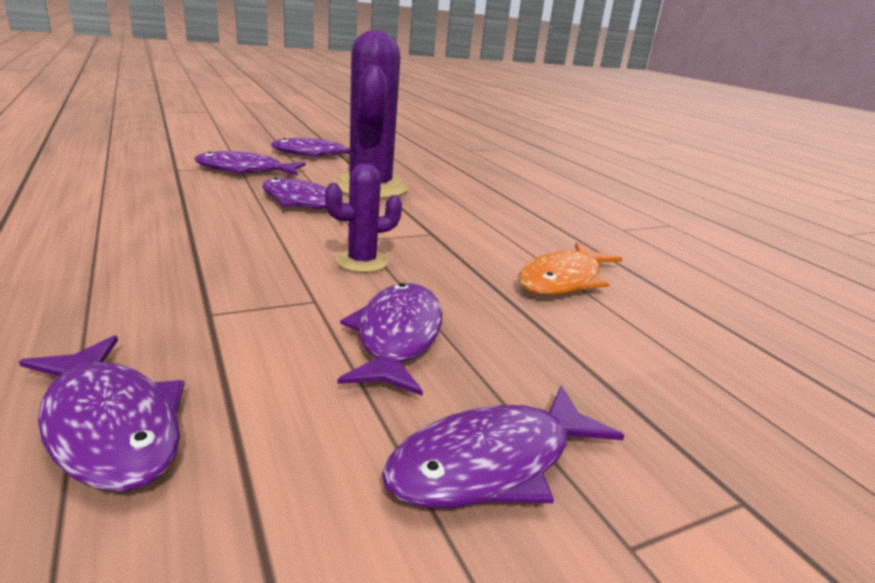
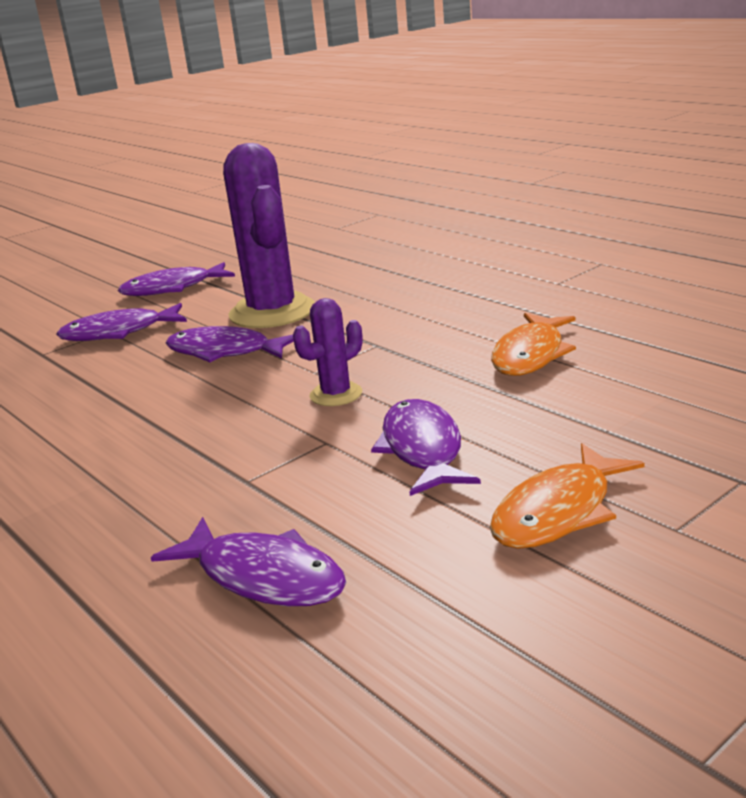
camera: 10 degrees left, 0 degrees up
purple fish [382,385,624,508] -> orange fish [490,443,645,549]

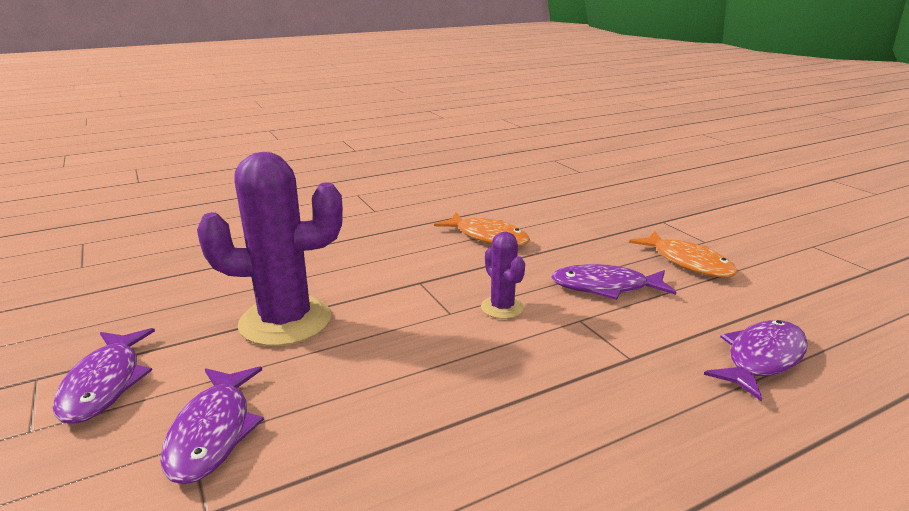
camera: 80 degrees left, 0 degrees up
purple fish [165,326,294,362] -> none

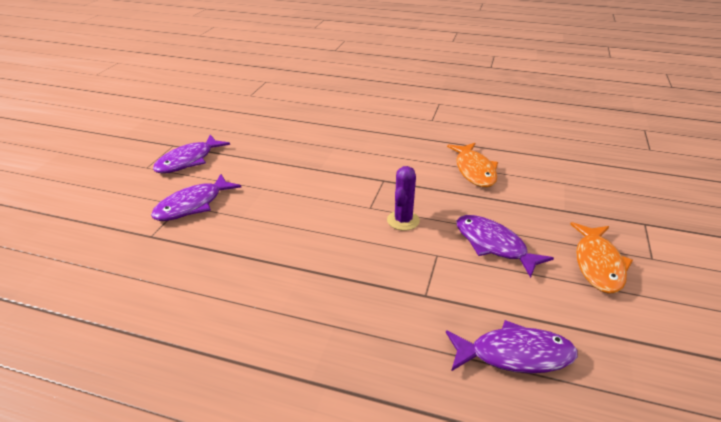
camera: 45 degrees right, 10 degrees up
purple cactus [197,152,343,346] -> none

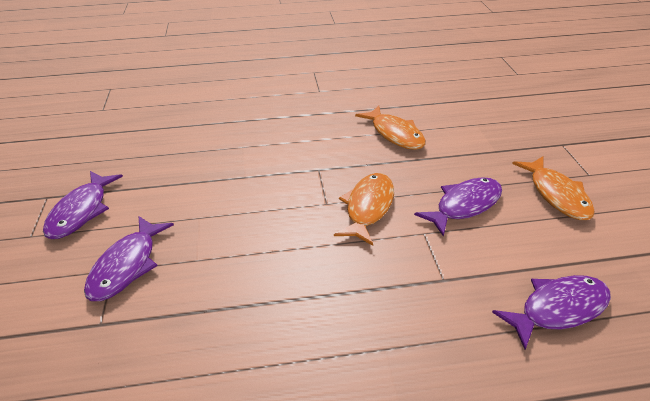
camera: 25 degrees left, 5 degrees up
purple cactus [387,166,420,231] -> orange fish [334,173,394,246]
purple fish [456,215,554,278] -> purple fish turned 120 degrees clockwise [414,177,502,237]

